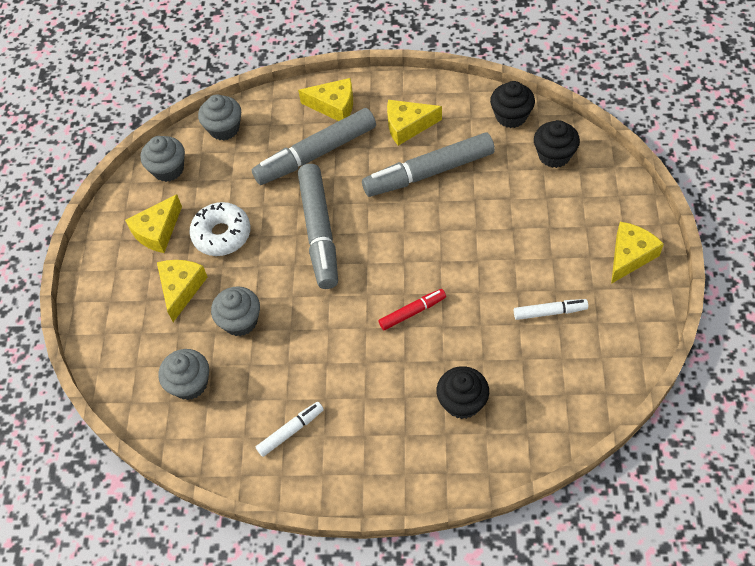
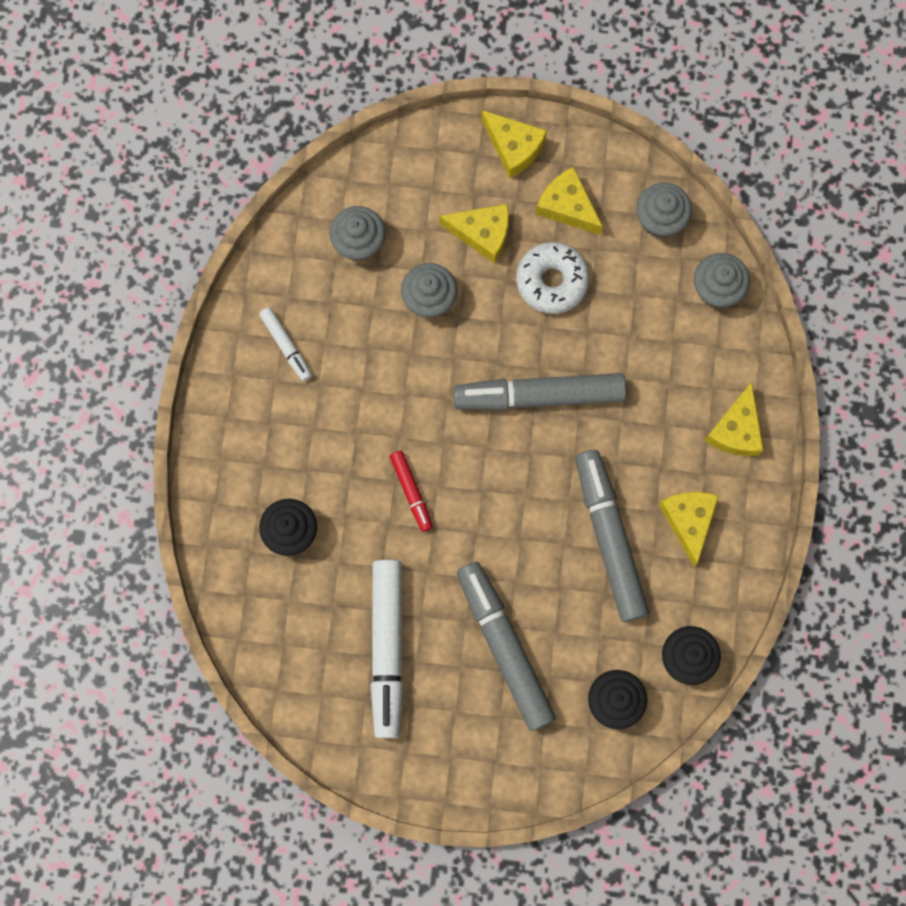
camera: 90 degrees right, 20 degrees up
grey marker [252,108,376,185] -> grey marker moved to [457,562,556,731]
white marker [514,299,588,320] -> white marker [370,559,404,738], size x2.04
yellow cheese [611,222,664,284] -> yellow cheese moved to [481,110,547,178]

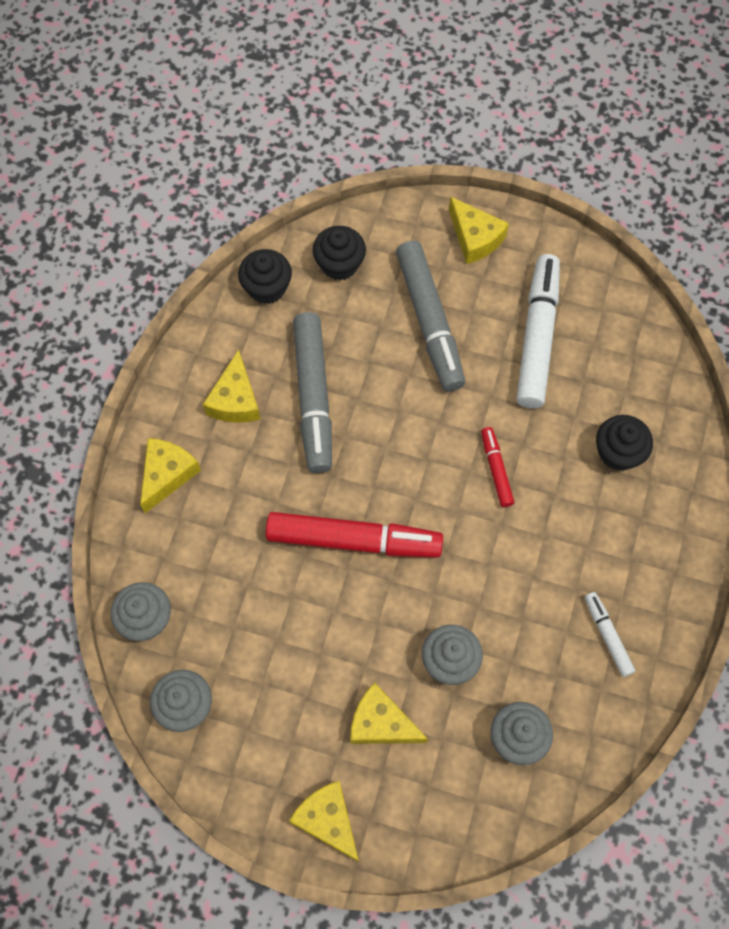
camera: 170 degrees left, 10 degrees down
grey marker [453,373,626,410] -> red marker [266,512,443,558]
white donut [516,242,590,314] -> none
yellow cheese [536,167,603,235] -> yellow cheese moved to [449,196,509,264]

